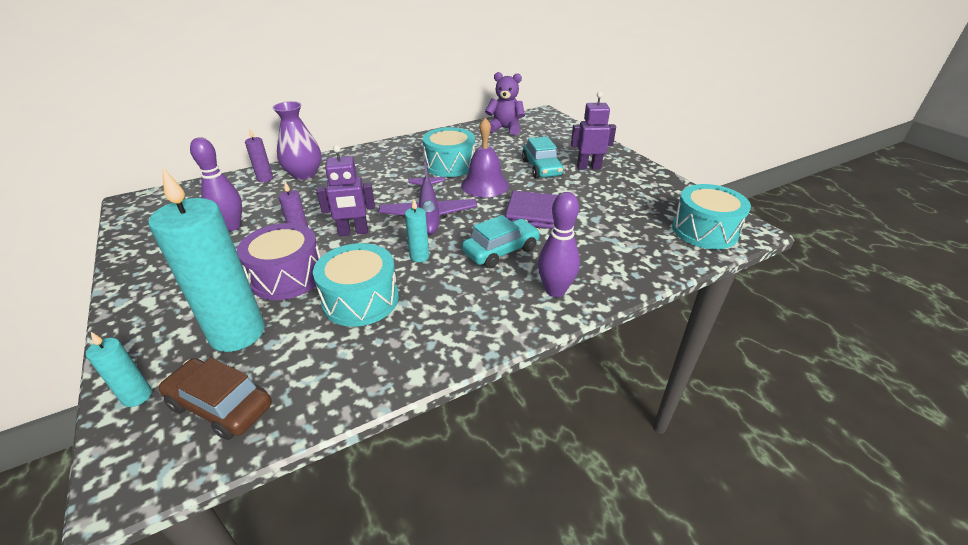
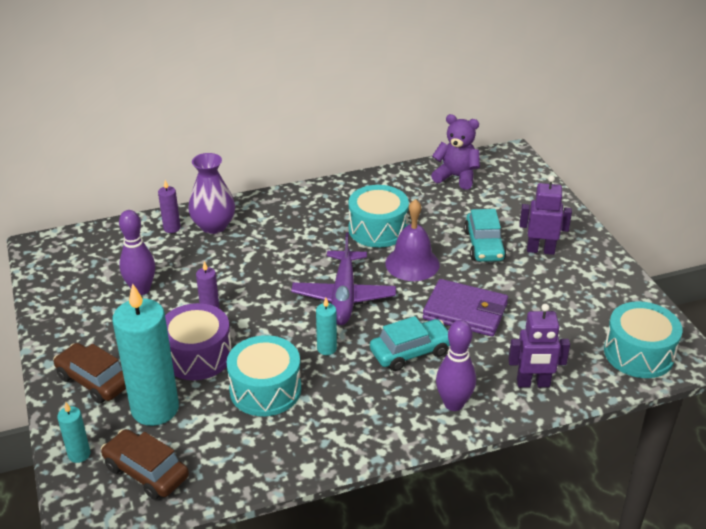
camera: 10 degrees right, 0 degrees up
purple robot [317,145,375,236] -> purple robot moved to [508,304,570,388]
none -> brown car [53,343,126,404]

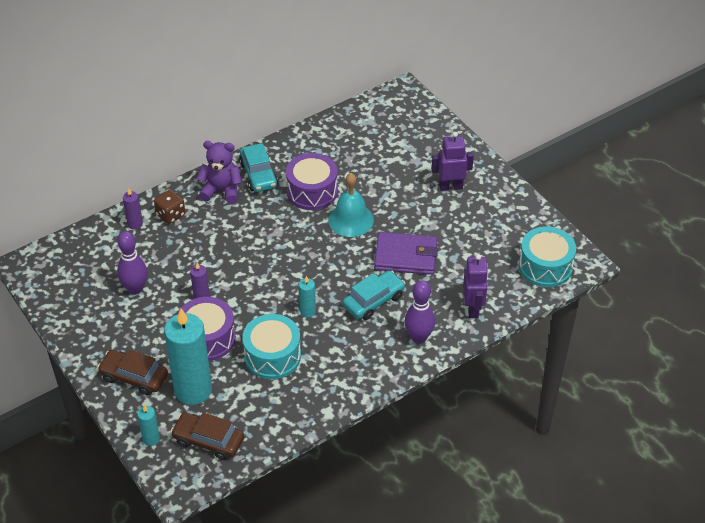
camera: 15 degrees left, 10 degrees up
purple vase [188,153,235,234] -> brown dice [154,190,185,224]
purple plane [291,232,396,325] -> none
turquoise drum [348,185,409,248] -> purple drum [286,153,338,210]
purple bell [385,199,439,281] -> turquoise bell [328,173,374,237]
purple teddy bear [431,114,480,190] -> purple teddy bear moved to [197,141,242,204]
turquoise car [464,209,507,262] -> turquoise car moved to [239,143,278,192]
purple robot [508,304,570,388] -> purple robot turned 75 degrees counterclockwise [463,254,488,318]

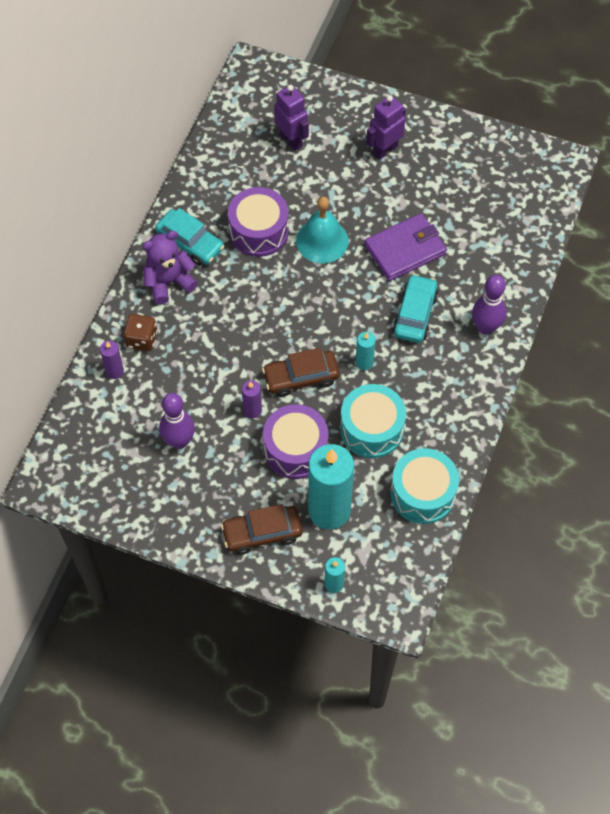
camera: 35 degrees left, 15 degrees up
brown car [171,412,244,460] -> brown car moved to [262,348,339,397]
purple robot [463,254,488,318] -> purple robot moved to [274,85,309,151]
turquoise drum [519,226,576,287] -> turquoise drum moved to [390,448,459,524]

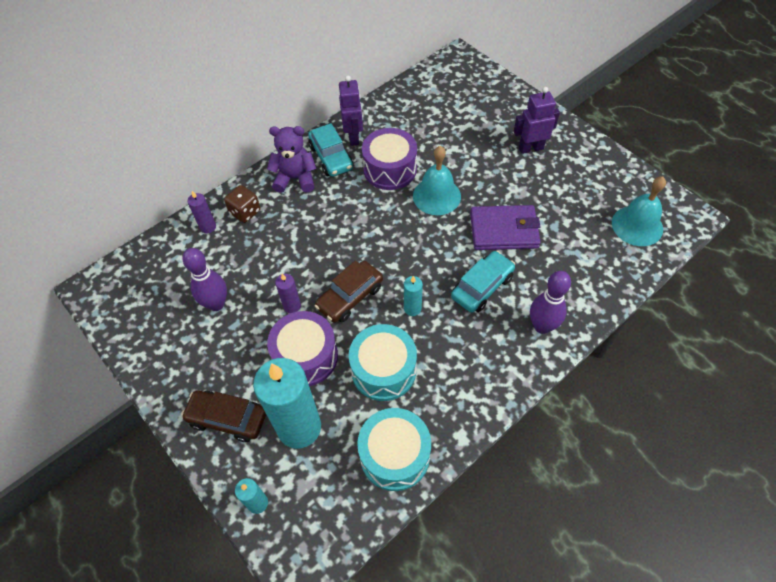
camera: 30 degrees right, 5 degrees down
brown car [262,348,339,397] -> brown car turned 60 degrees counterclockwise [314,261,383,323]
purple robot [274,85,309,151] -> purple robot moved to [339,75,363,146]
none -> turquoise bell [612,176,666,246]

